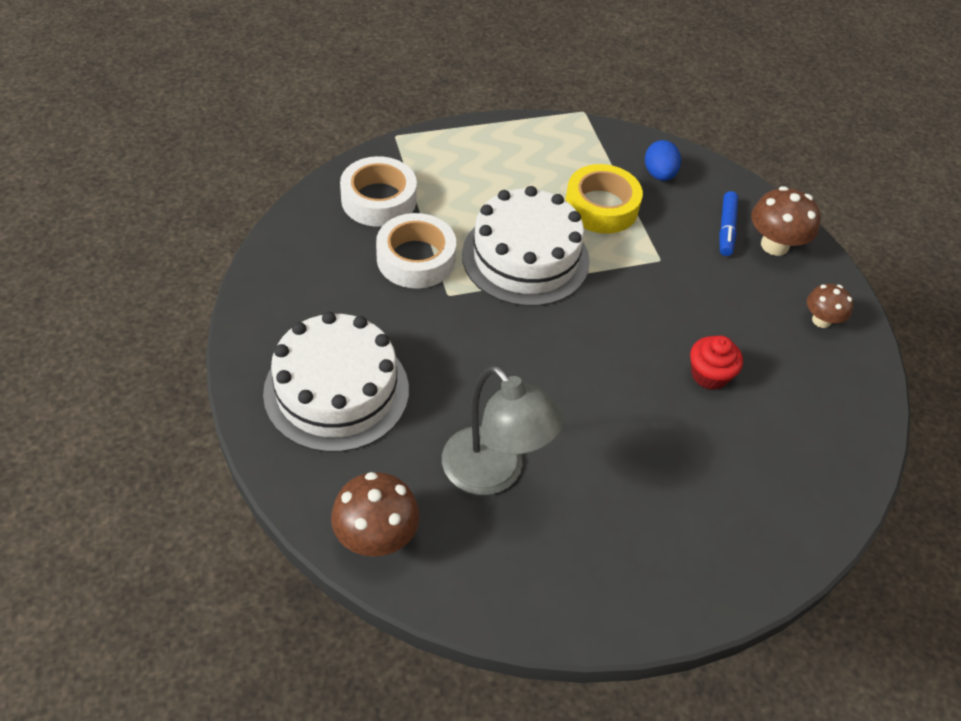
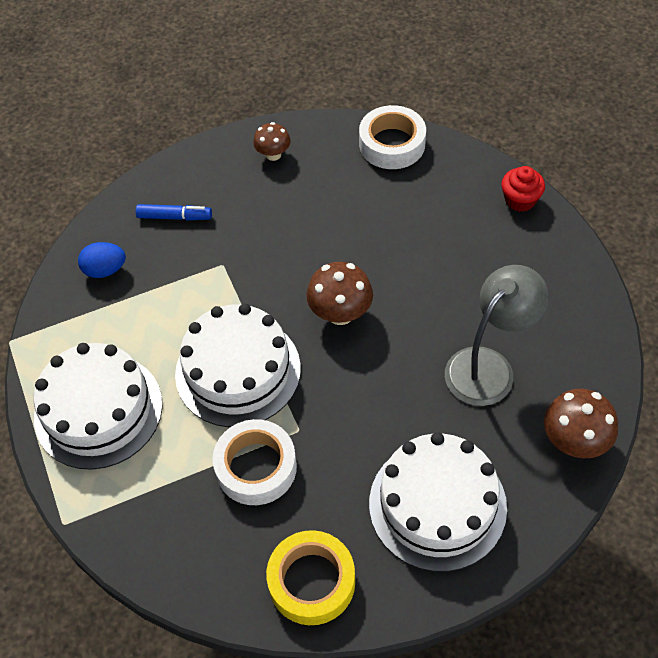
camera: 90 degrees left, 5 degrees up
white tape [340,156,417,227] -> white tape moved to [359,105,426,169]
yellow tape [565,164,643,234] -> yellow tape moved to [266,530,355,625]
red cupcake [690,335,743,390] -> red cupcake moved to [501,166,545,212]
brown mushroom [751,186,821,256] -> brown mushroom moved to [307,262,373,325]
none -> white cake [34,343,162,470]

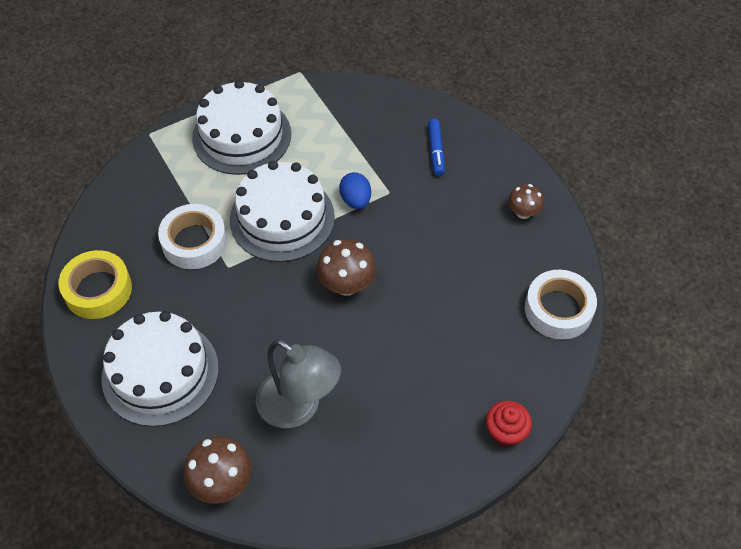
camera: 80 degrees right, 0 degrees up
blue egg [78,242,126,278] -> blue egg moved to [339,172,371,209]

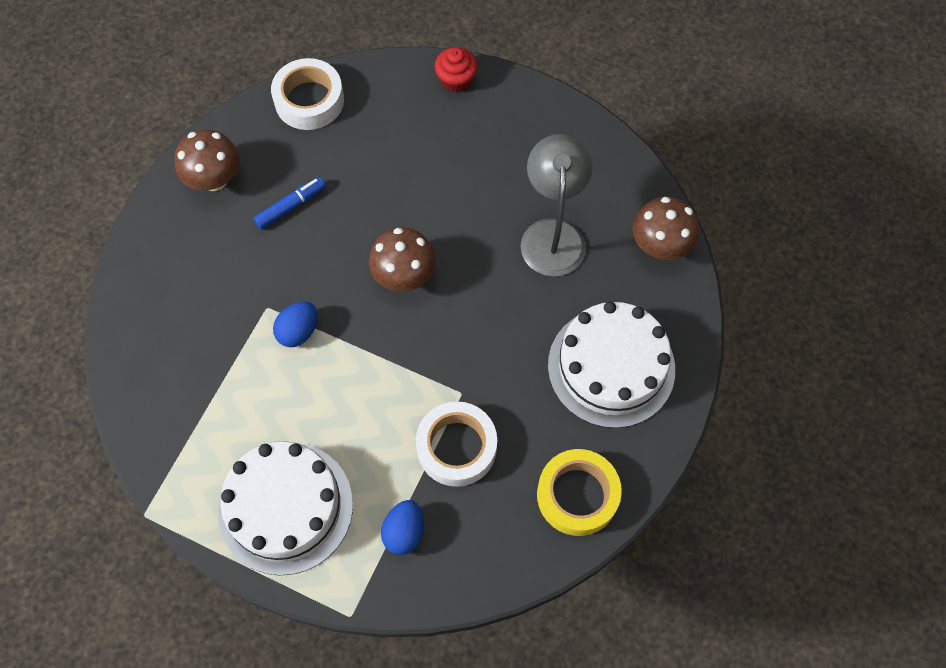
camera: 125 degrees left, 10 degrees up
white cake [230,161,335,262] -> none
blue marker [428,119,445,176] -> blue marker moved to [253,177,326,229]
brown mushroom [508,184,544,219] -> brown mushroom [174,130,240,191], size x1.57
none -> blue egg [381,500,424,555]

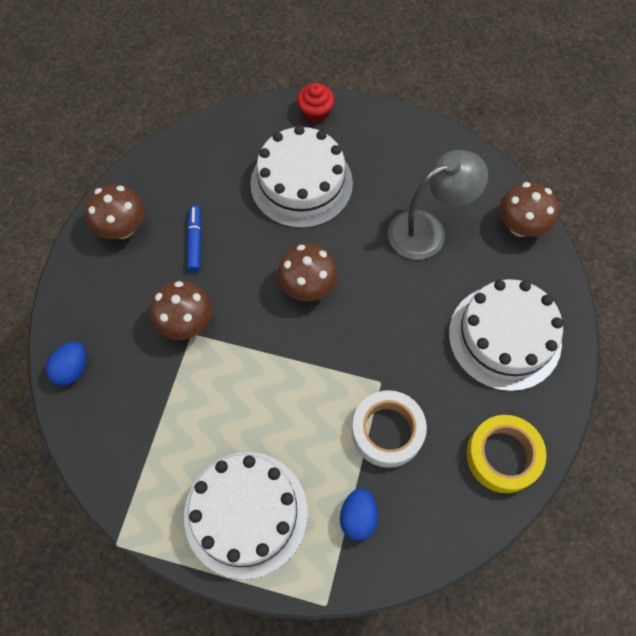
camera: 10 degrees left, 0 degrees up
blue marker [253,177,326,229] -> blue marker turned 45 degrees counterclockwise [187,205,202,272]
white tape [271,58,344,130] -> none
blue egg [273,301,318,347] -> blue egg moved to [46,342,87,386]
grey lamp [521,134,593,276] -> grey lamp turned 75 degrees clockwise [388,150,488,260]
none -> brown mushroom [150,281,212,340]
none -> white cake [250,125,353,228]

